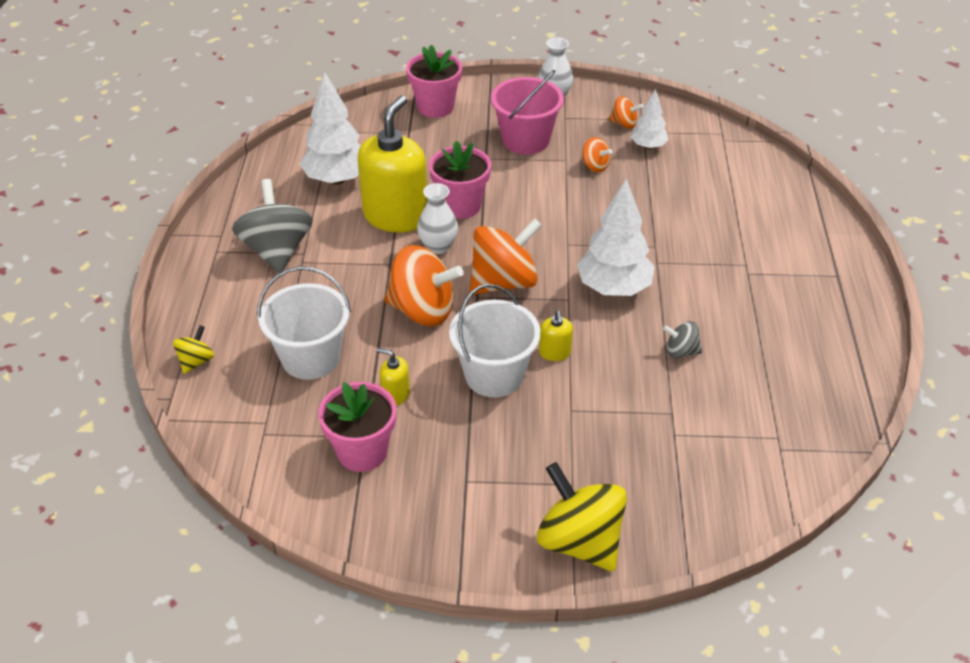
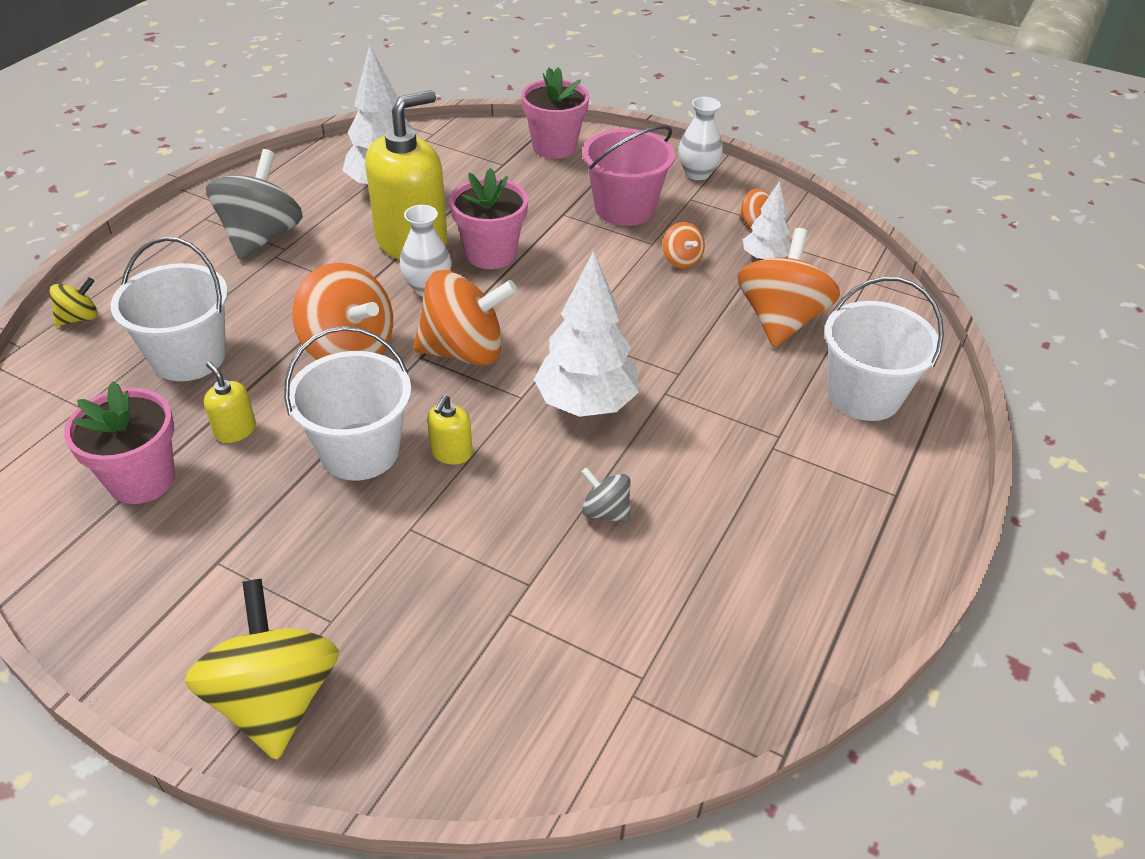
camera: 25 degrees right, 0 degrees up
none -> orange spinning top [738,228,840,348]
none -> white bucket [824,277,944,421]

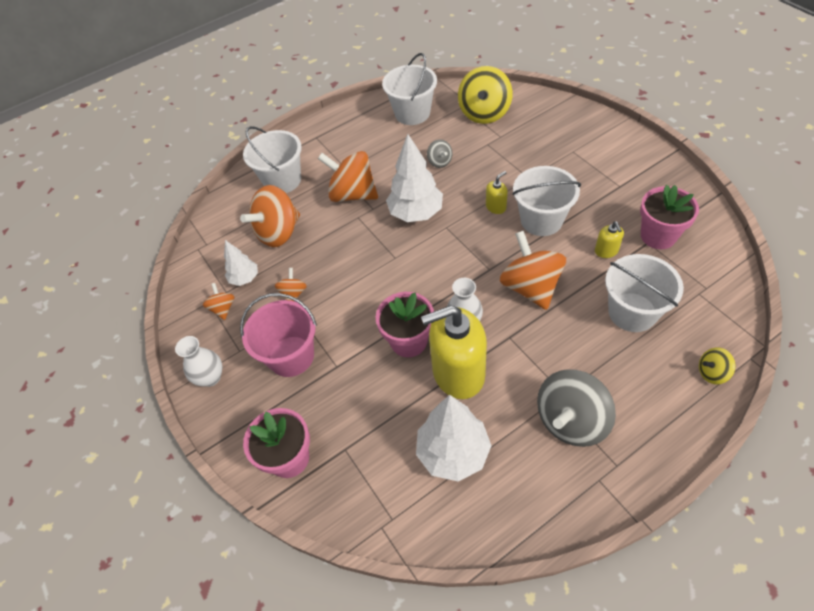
camera: 145 degrees left, 10 degrees up
yellow spinning top [185,579,339,760] -> yellow spinning top moved to [458,66,513,124]
orange spinning top [413,270,517,366] -> orange spinning top moved to [318,151,378,202]
none -> white bucket [382,53,437,125]

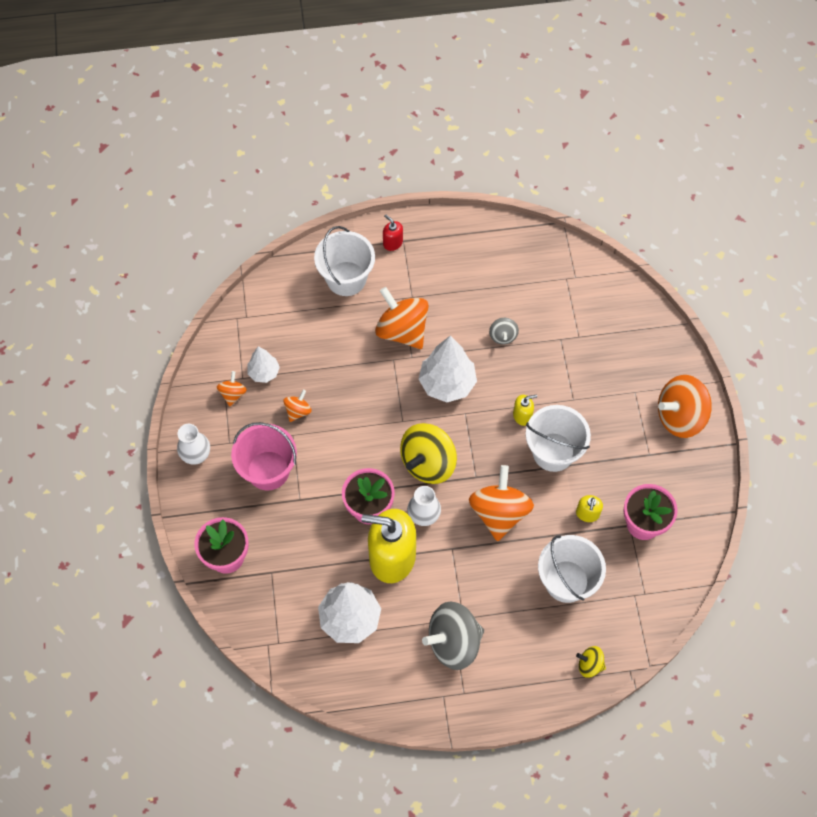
camera: 20 degrees right, 10 degrees up
orange spinning top [240,185,300,247] -> orange spinning top moved to [658,375,712,438]
white bucket [382,53,437,125] -> none
yellow spinning top [458,66,513,124] -> yellow spinning top moved to [400,423,457,484]
none -> red soap dispenser [383,215,403,251]

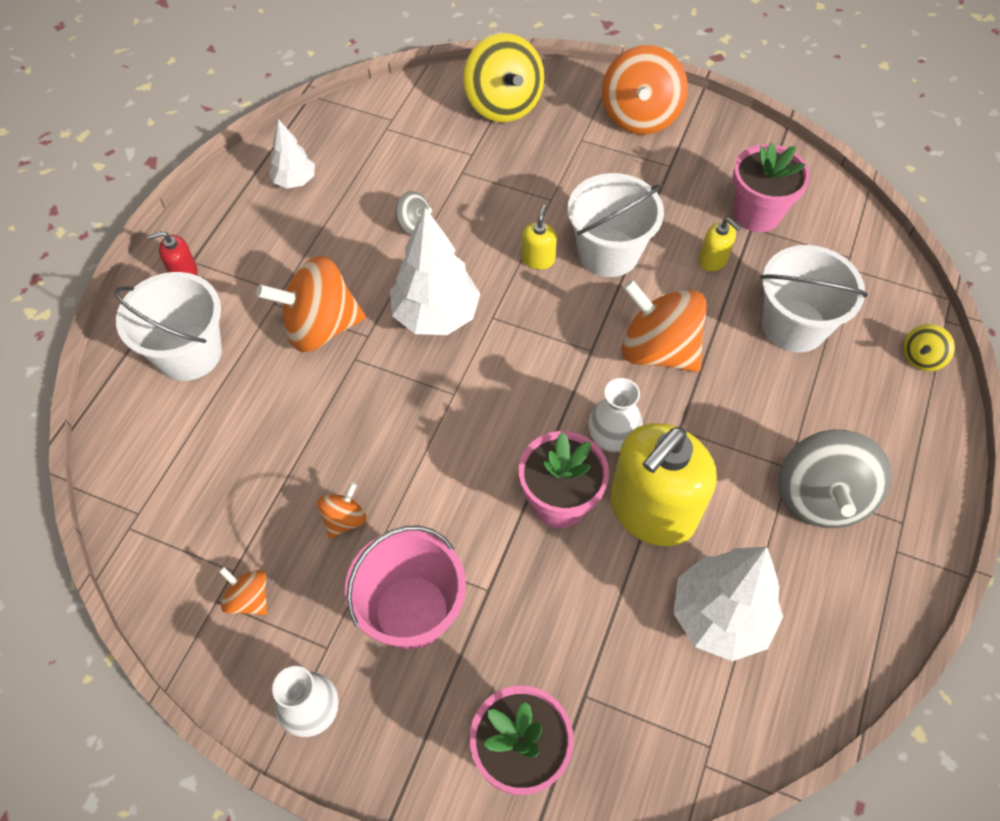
camera: 60 degrees left, 5 degrees down
white tree [247,346,280,383] -> white tree moved to [269,119,315,188]
orange spinning top [284,390,312,422] -> orange spinning top turned 60 degrees clockwise [317,482,367,539]
yellow spinning top [400,423,457,484] -> yellow spinning top moved to [463,33,544,122]

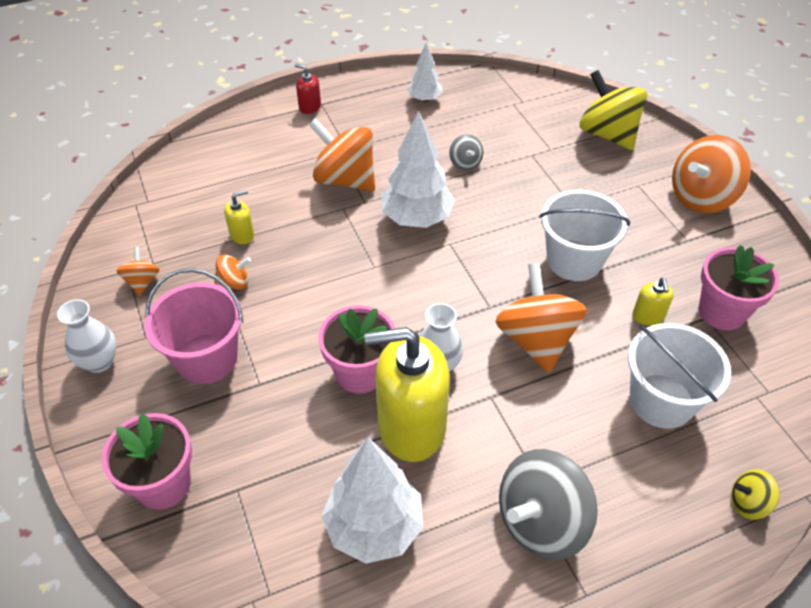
camera: 45 degrees right, 10 degrees down
white bucket [114,272,222,381] -> none
yellow spinning top [463,33,544,122] -> yellow spinning top turned 120 degrees clockwise [579,70,647,150]
yellow soap dispenser [521,205,557,270] -> yellow soap dispenser moved to [224,190,254,244]

